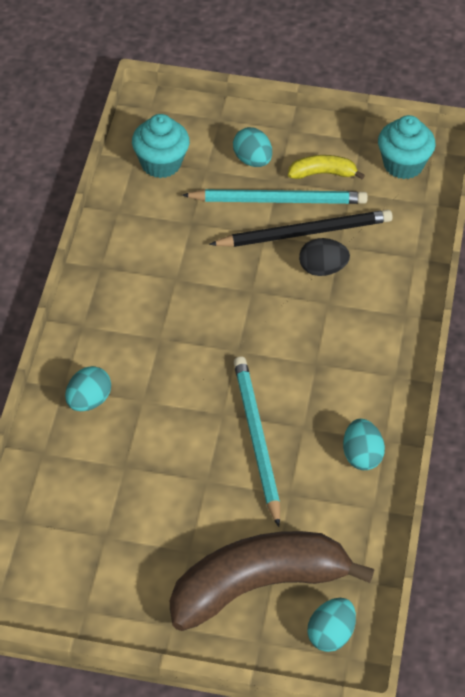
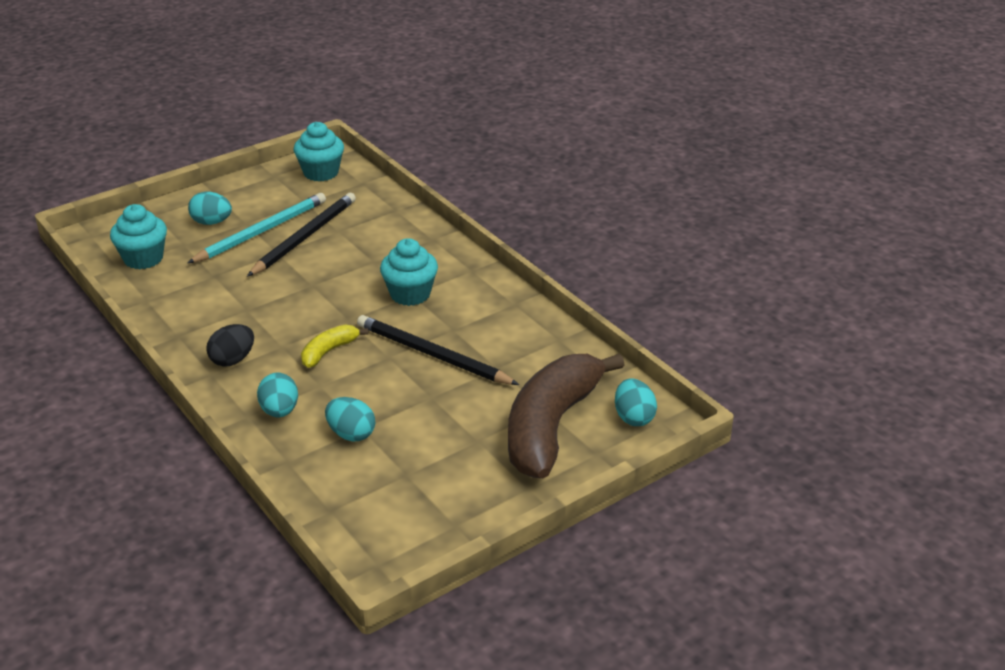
camera: 45 degrees left, 15 degrees down
turquoise pencil [234,357,280,527] -> black pencil [357,315,519,385]
yellow banana [288,155,365,179] -> yellow banana moved to [301,324,368,368]
black egg [299,238,350,276] -> black egg moved to [206,324,254,367]
turquoise egg [343,419,385,470] -> turquoise egg moved to [325,397,375,441]
none -> turquoise cupcake [380,238,438,306]

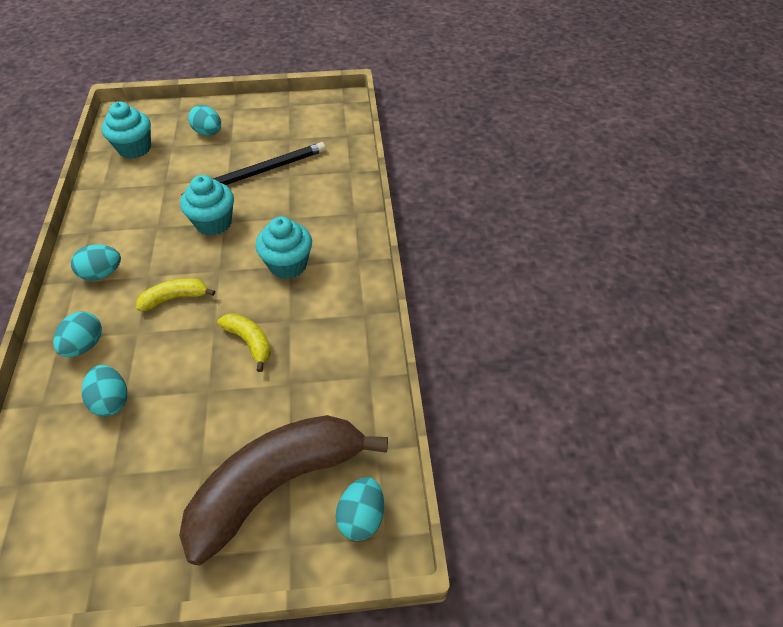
camera: 30 degrees right, 15 degrees up
turquoise pencil [187,193,326,263] -> none
black egg [206,324,254,367] -> turquoise egg [71,244,121,281]
turquoise cupcake [294,122,344,182] -> turquoise cupcake moved to [180,175,234,236]
black pencil [357,315,519,385] -> yellow banana [217,313,271,372]

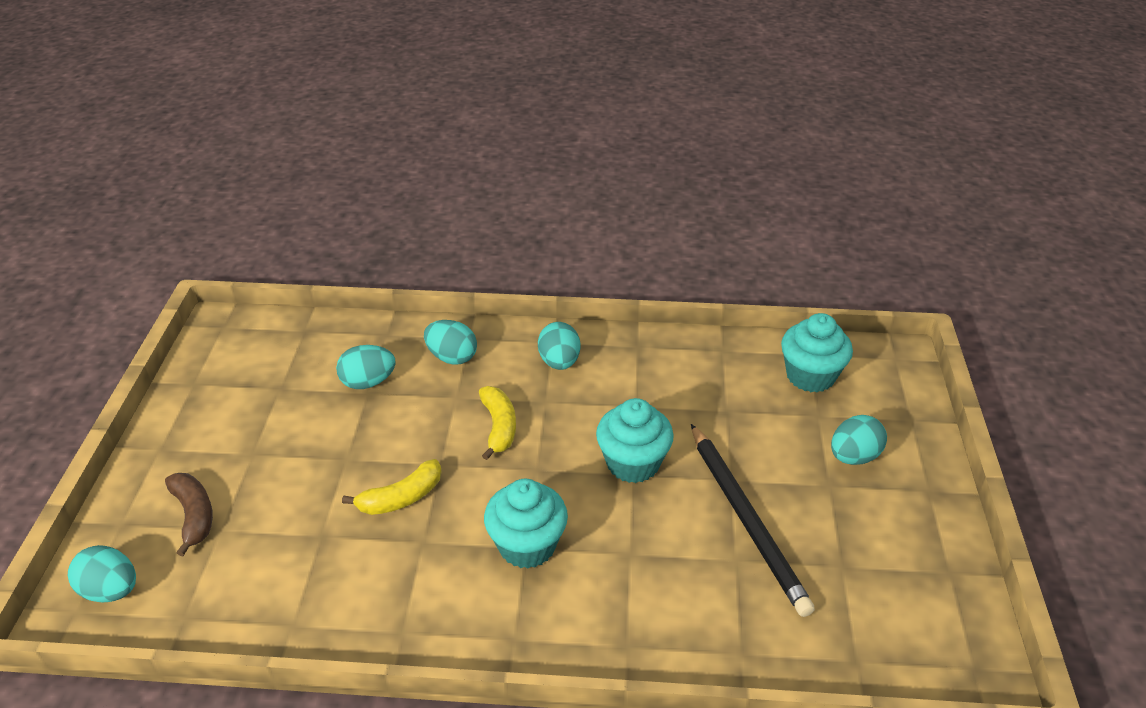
camera: 100 degrees right, 10 degrees down
brown banana [179,415,388,565] -> brown banana [165,473,213,556], size x0.44

